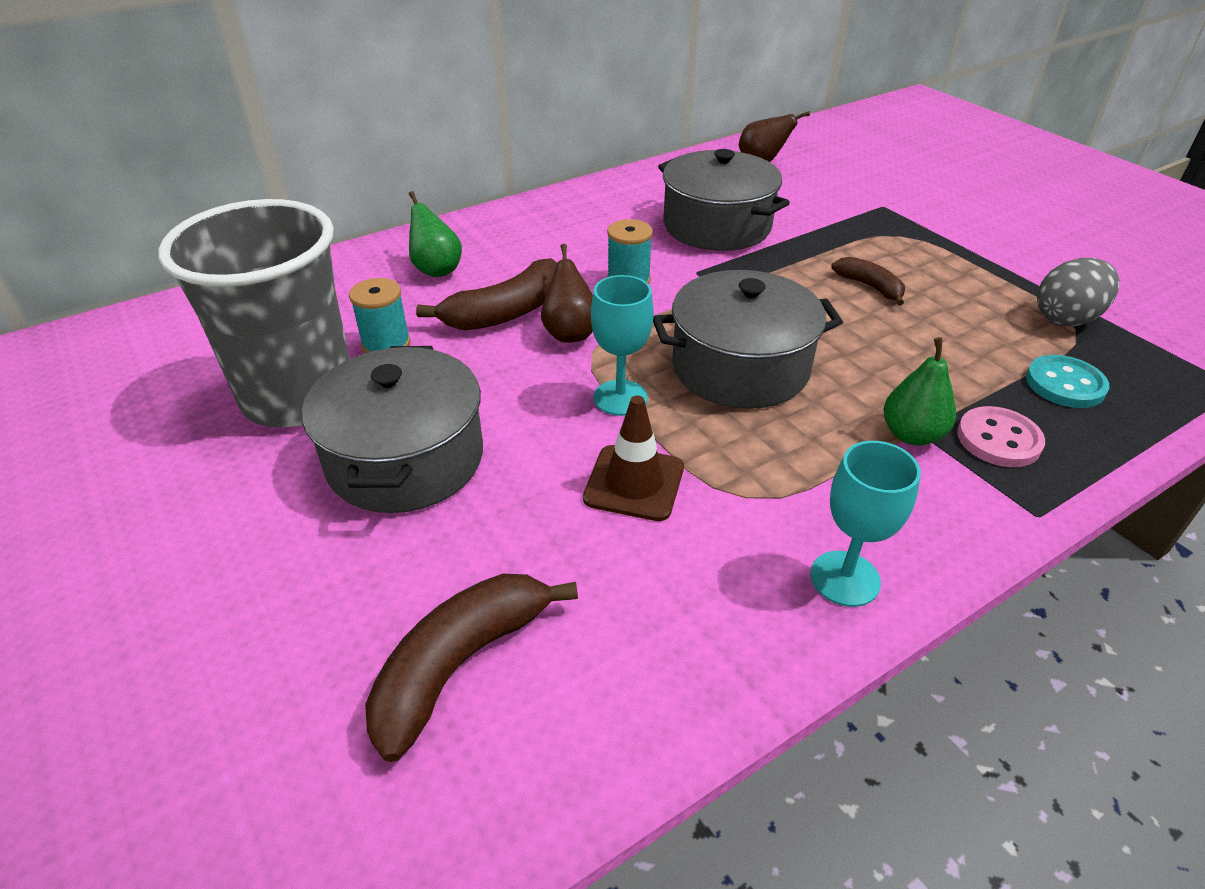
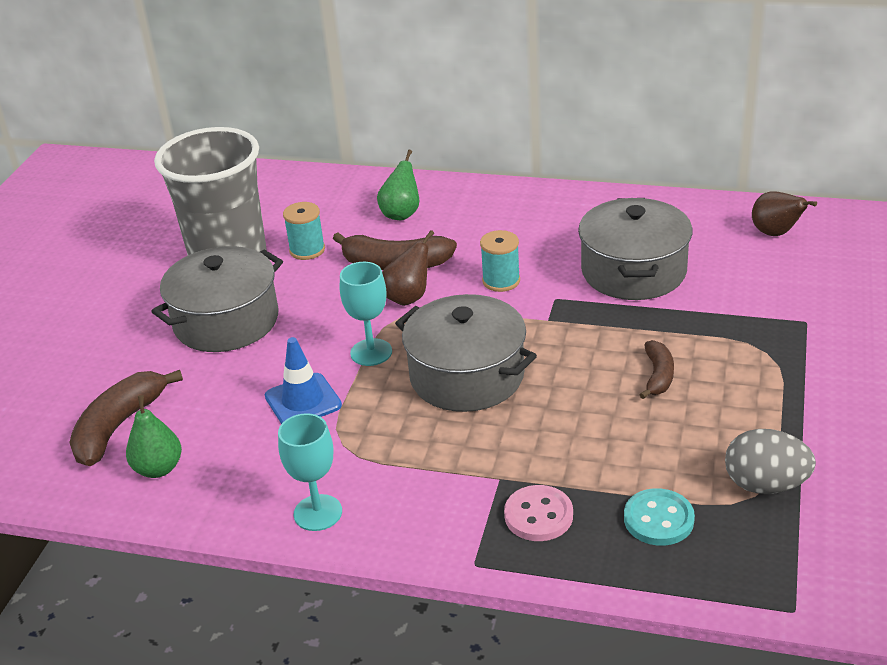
camera: 50 degrees right, 5 degrees down
brown banana [365,574,578,762] -> brown banana turned 60 degrees counterclockwise [69,370,183,466]
brown traffic cone [583,396,684,521] -> blue traffic cone [265,337,342,424]
green pear [884,337,956,446] -> green pear moved to [126,395,182,478]

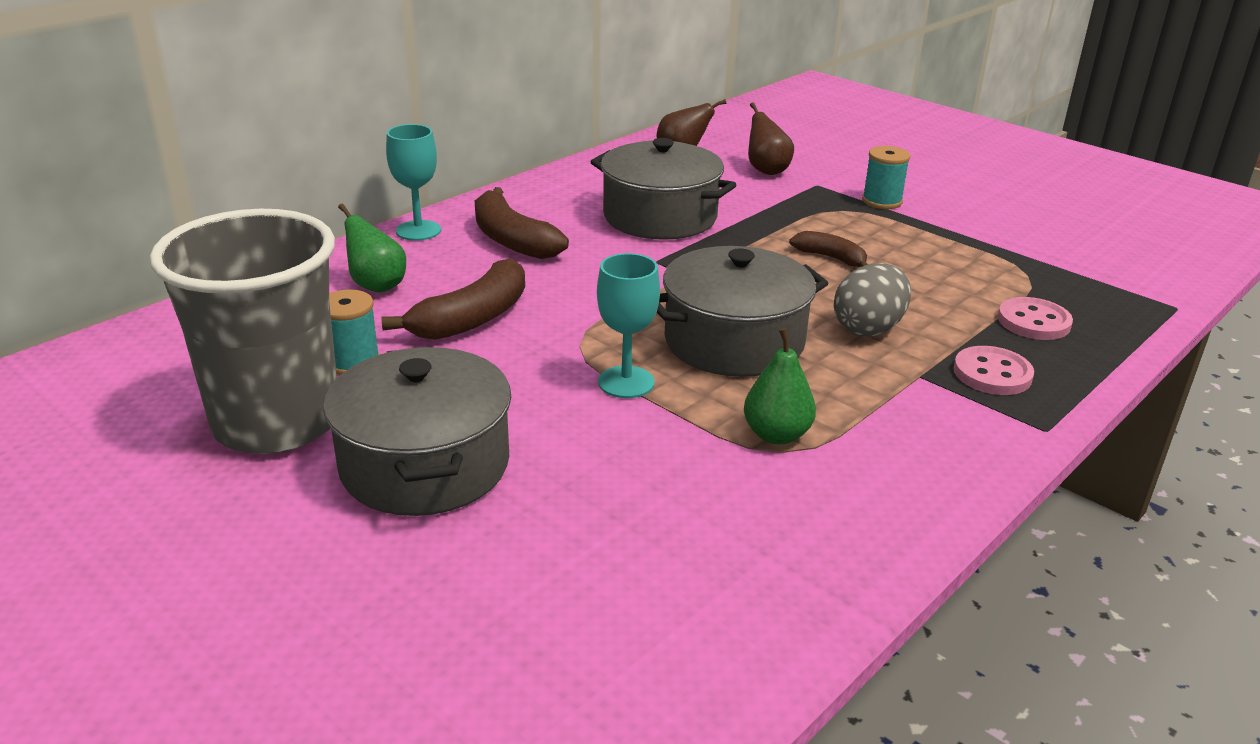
camera: 65 degrees left, 5 degrees down
brown banana [69,370,183,466] -> brown banana moved to [475,187,569,259]
green pear [126,395,182,478] -> green pear moved to [744,328,816,444]
blue traffic cone [265,337,342,424] -> none
turquoise goblet [278,413,342,531] -> turquoise goblet moved to [386,124,441,241]
brown pear [382,230,434,306] -> brown pear moved to [748,102,794,175]
turquoise spool [480,230,520,292] -> turquoise spool moved to [862,146,910,209]
turquoise button [624,488,695,546] -> pink button [998,297,1073,340]
grey egg [725,429,816,494] -> grey egg moved to [834,263,911,336]

